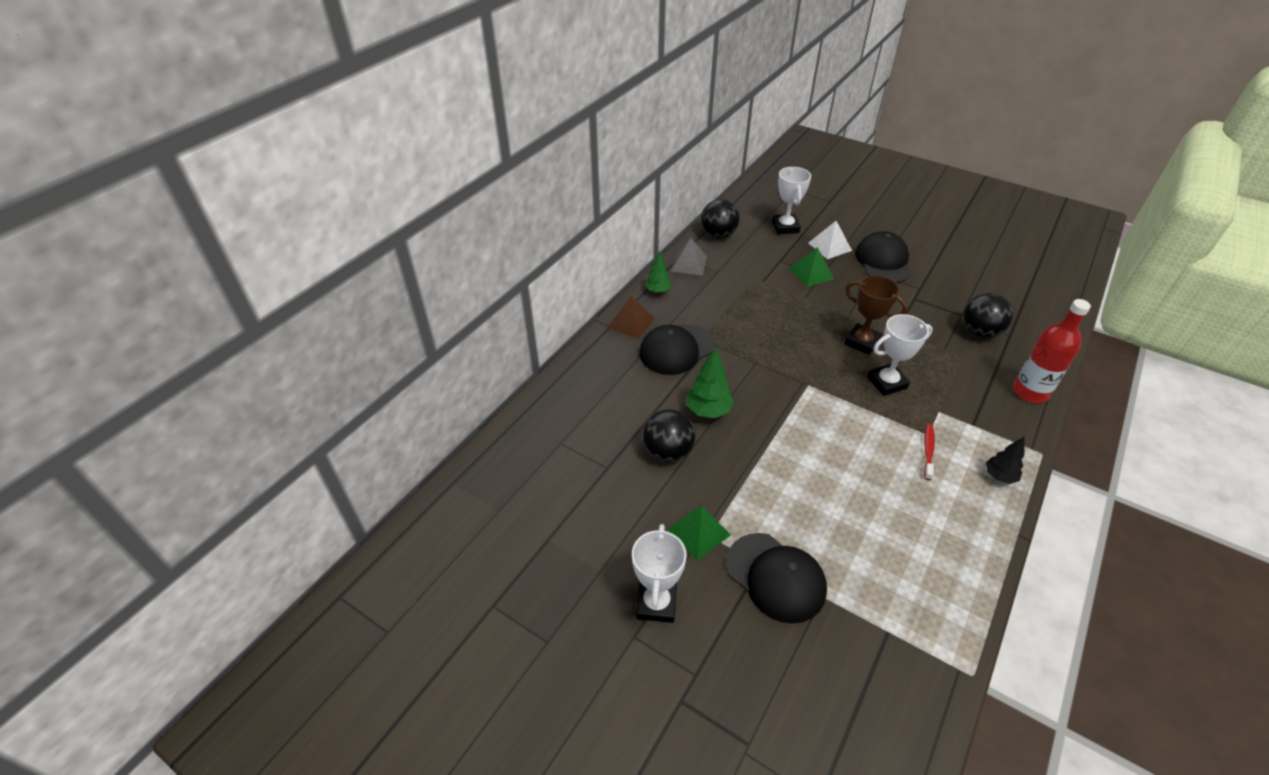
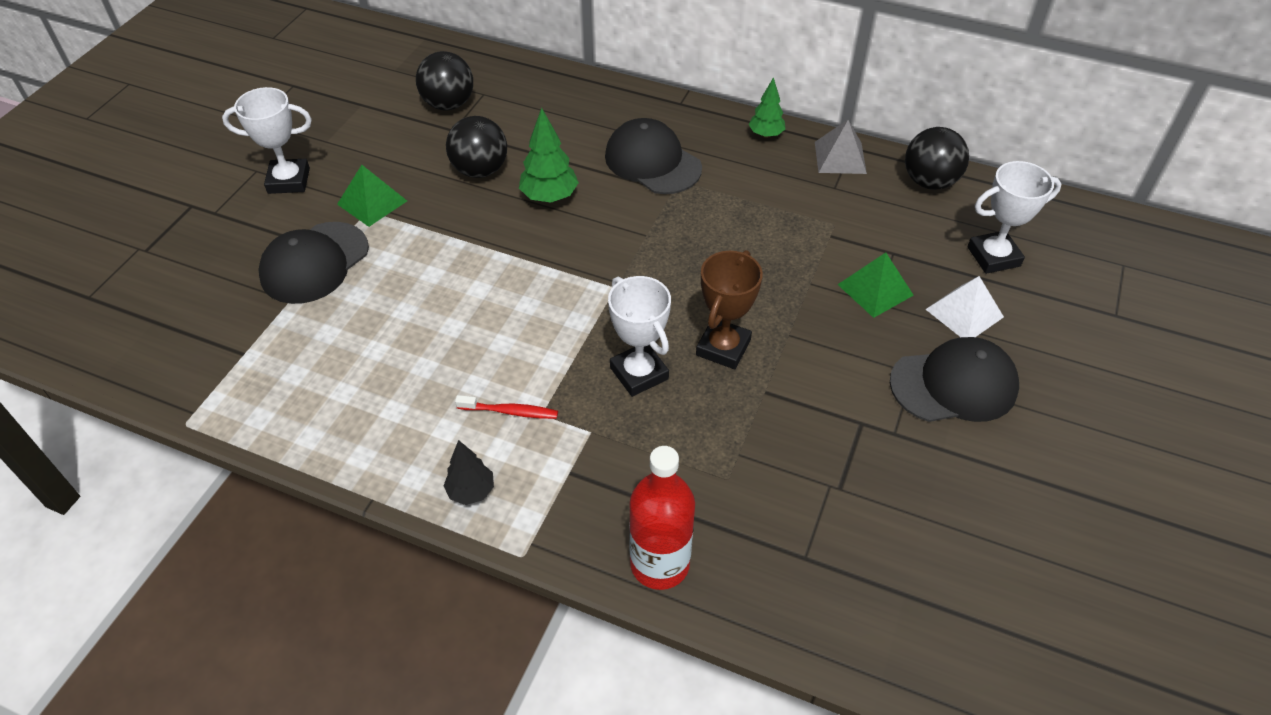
camera: 80 degrees right, 5 degrees up
brown pyramid [608,296,655,339] -> none
black ball [963,293,1013,338] -> black ball moved to [416,51,473,110]

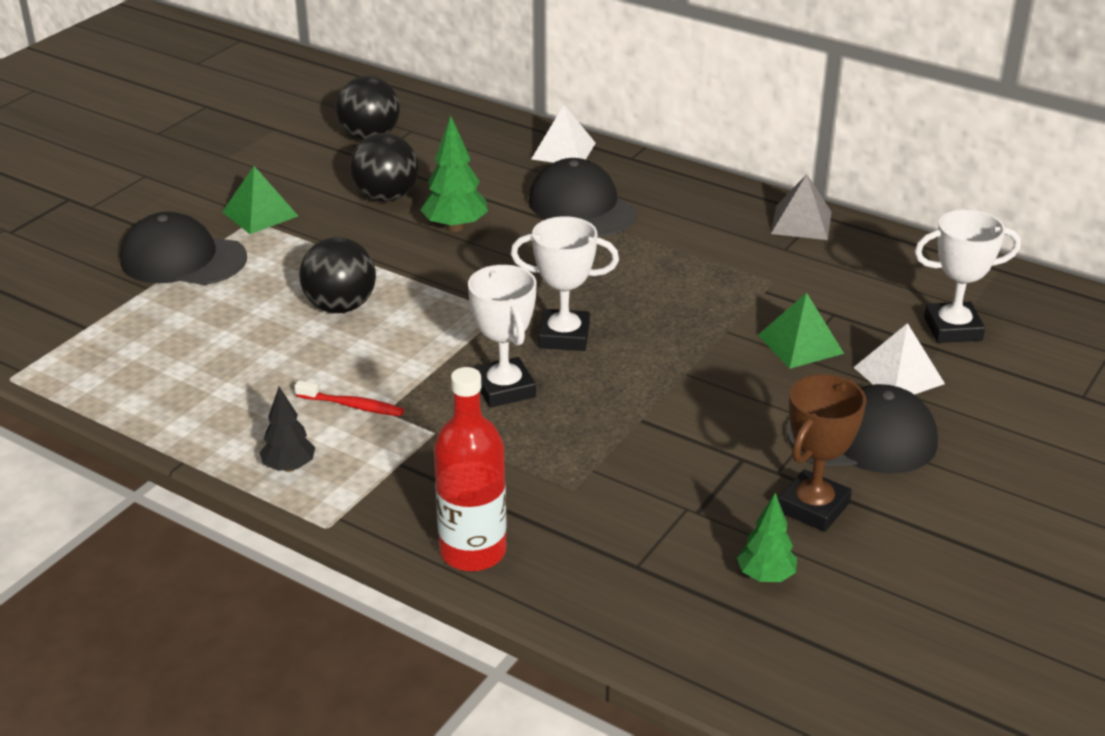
camera: 10 degrees right, 15 degrees down
white trophy [222,87,312,194] -> white trophy moved to [511,216,619,351]
black cap [258,222,369,304] -> black cap turned 60 degrees clockwise [120,212,247,285]
brown trophy [696,250,763,369] -> brown trophy moved to [778,374,866,532]
green tree [749,77,786,138] -> green tree moved to [737,493,797,582]
black ball [905,127,969,190] -> black ball moved to [299,237,376,313]
none -> white pyramid [532,105,596,163]

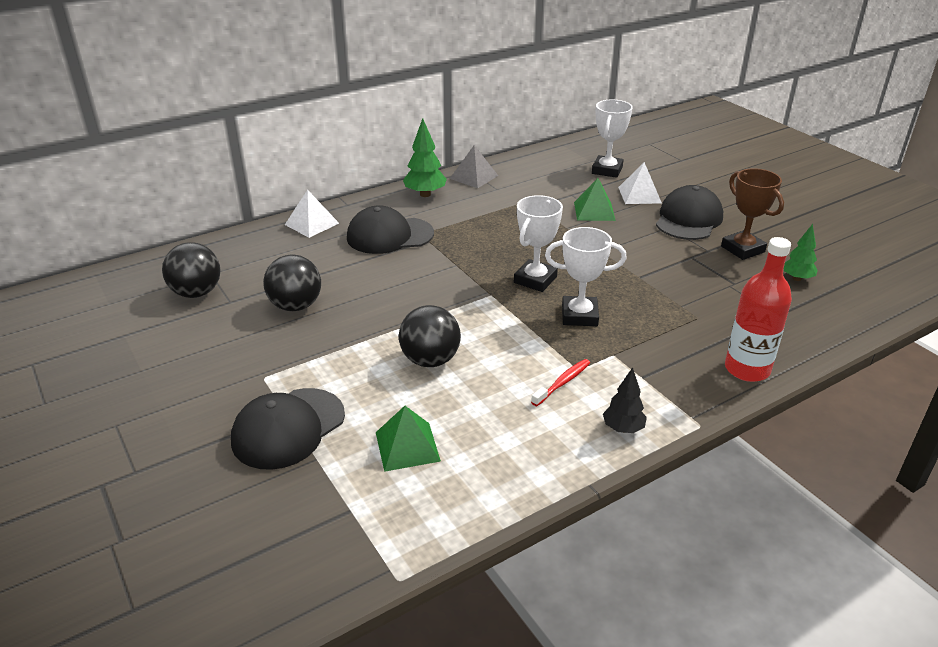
camera: 65 degrees left, 0 degrees up
green pyramid [222,166,298,234] -> green pyramid moved to [376,406,441,472]
green tree [421,116,488,232] -> green tree moved to [403,118,447,197]

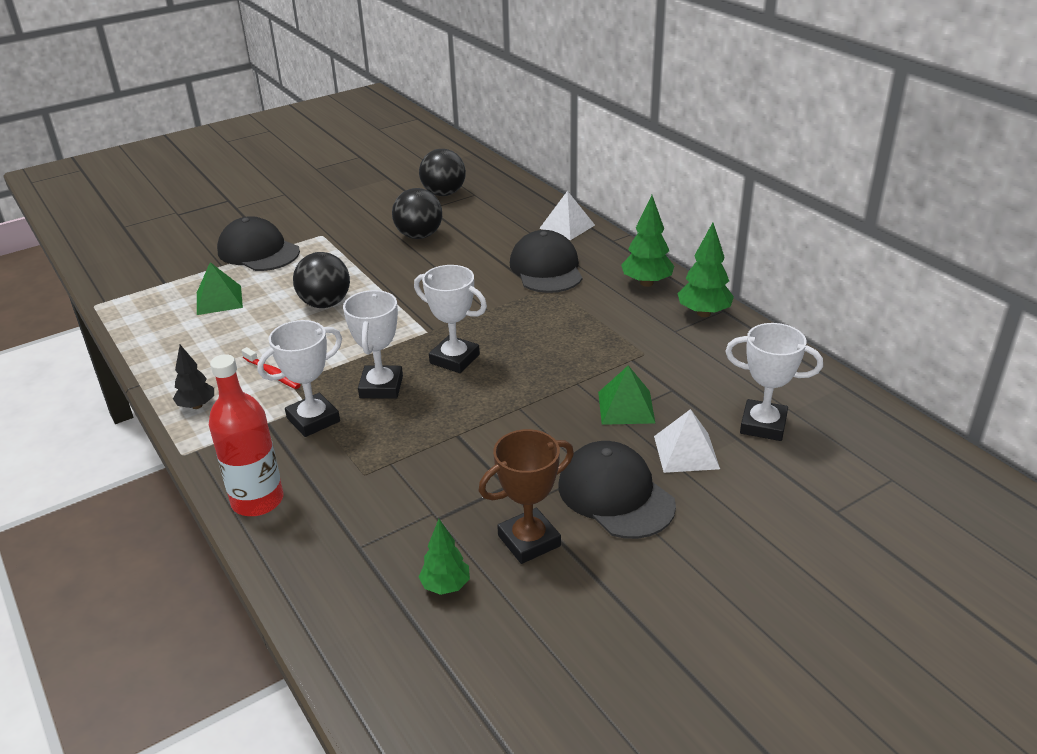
camera: 90 degrees right, 0 degrees up
grey pyramid [450,145,498,188] -> green tree [677,223,734,317]
black cap [656,185,723,240] -> black cap turned 150 degrees counterclockwise [559,441,676,539]
none -> white trophy [257,320,342,437]

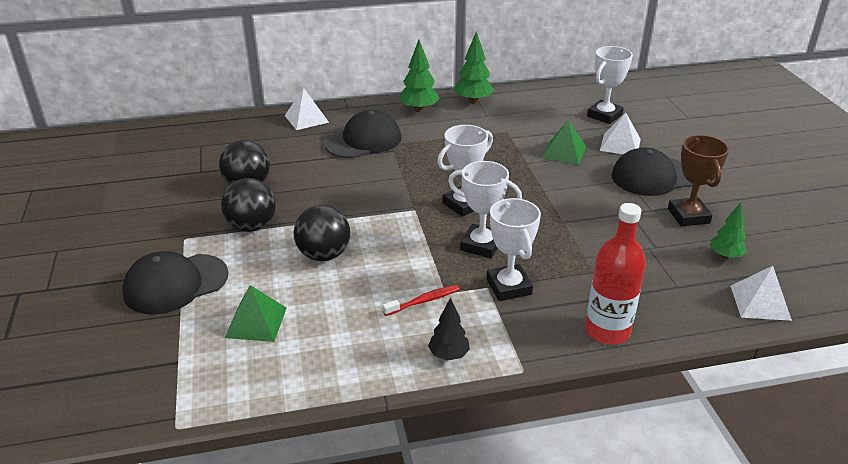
camera: 70 degrees left, 0 degrees up
black ball [419,149,466,196] -> black ball moved to [221,178,276,232]
black cap [510,230,582,293] -> black cap turned 135 degrees clockwise [324,110,401,158]
none -> white pyramid [730,266,792,321]

